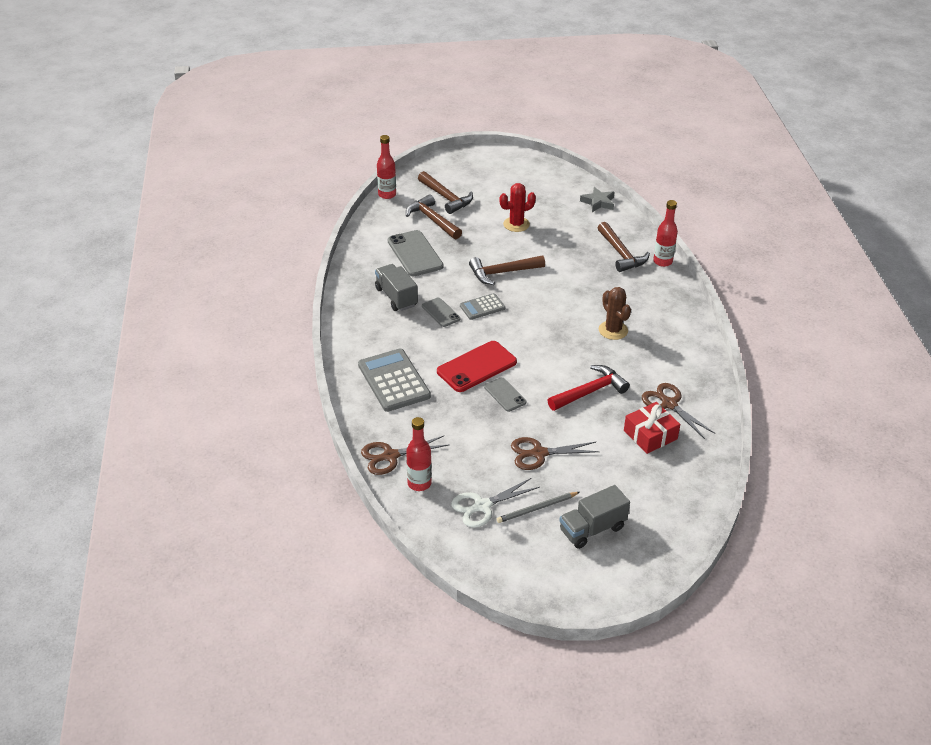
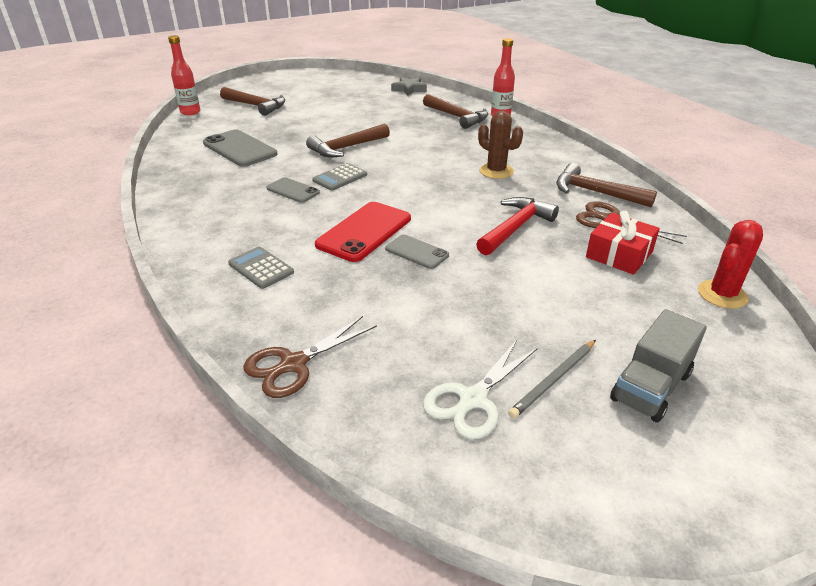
camera: 20 degrees left, 5 degrees down
grey calculator [358,349,431,412] -> grey calculator [228,247,294,289], size x0.56
grey truck [375,264,418,311] -> none
brown hammer [406,194,462,239] -> brown hammer moved to [556,163,657,208]
red bottle [406,417,432,491] -> none
red cactus [500,183,536,232] -> red cactus moved to [698,220,763,309]
brown scissors [511,437,599,470] -> none

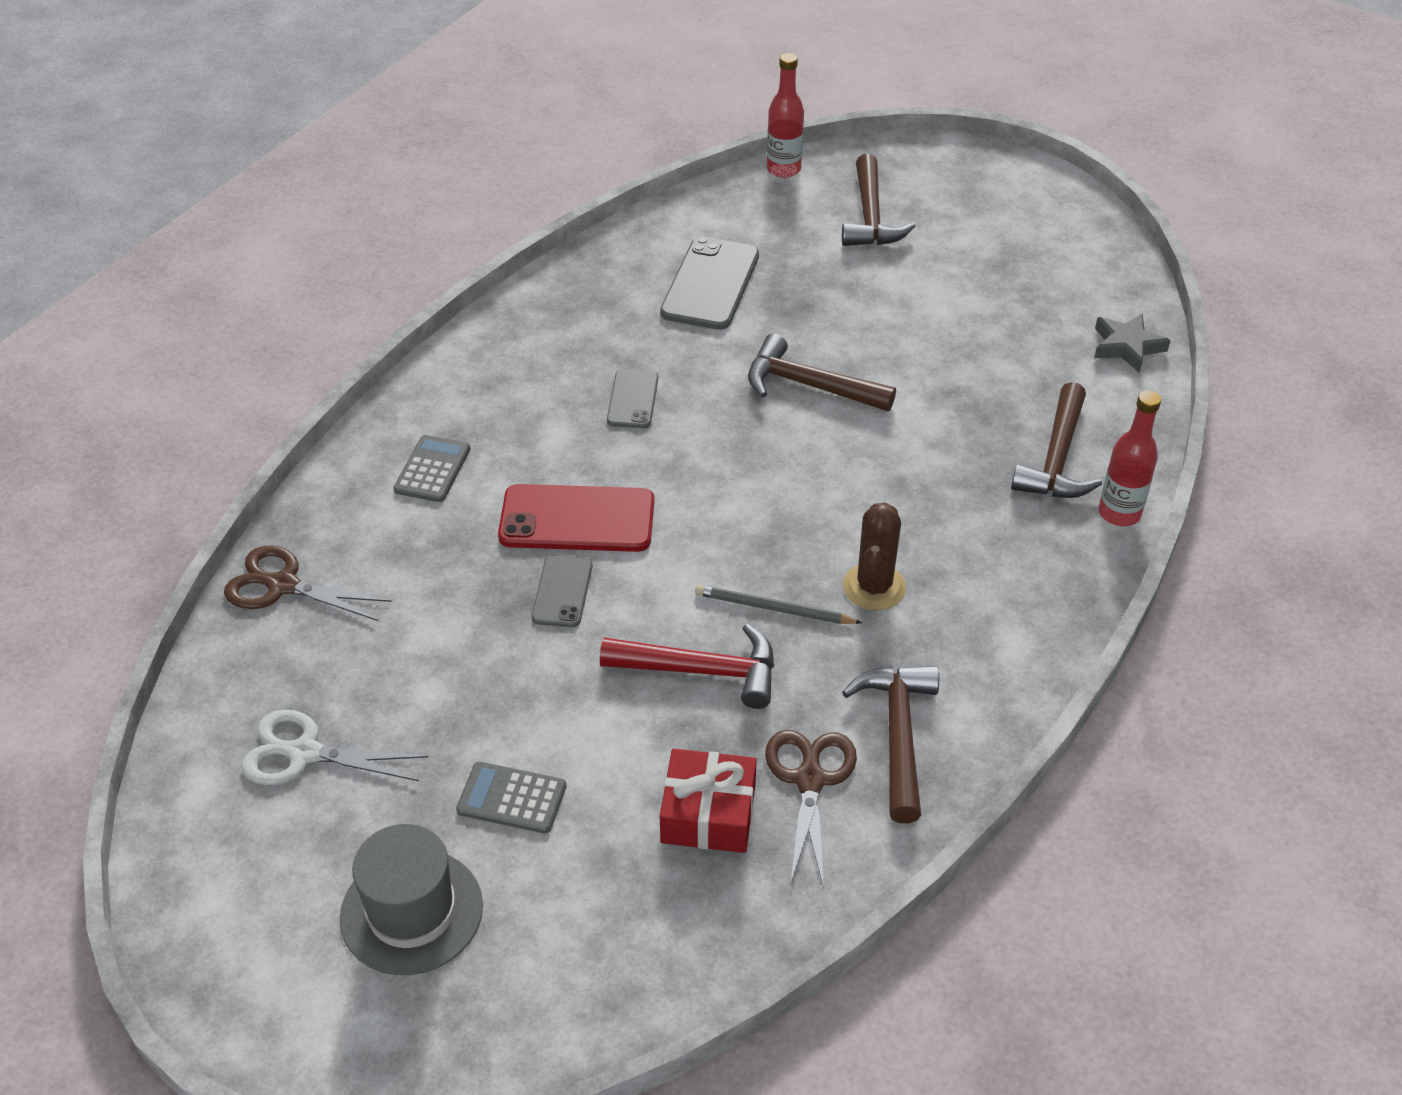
camera: 60 degrees right, 10 degrees up
grey calculator [312,163,367,191] -> grey calculator moved to [456,762,566,834]
grey pencil [508,340,596,419] -> grey pencil moved to [695,585,862,624]
grey truck [610,309,707,422] -> grey hat [340,824,483,975]
red cactus [698,220,763,309] -> none

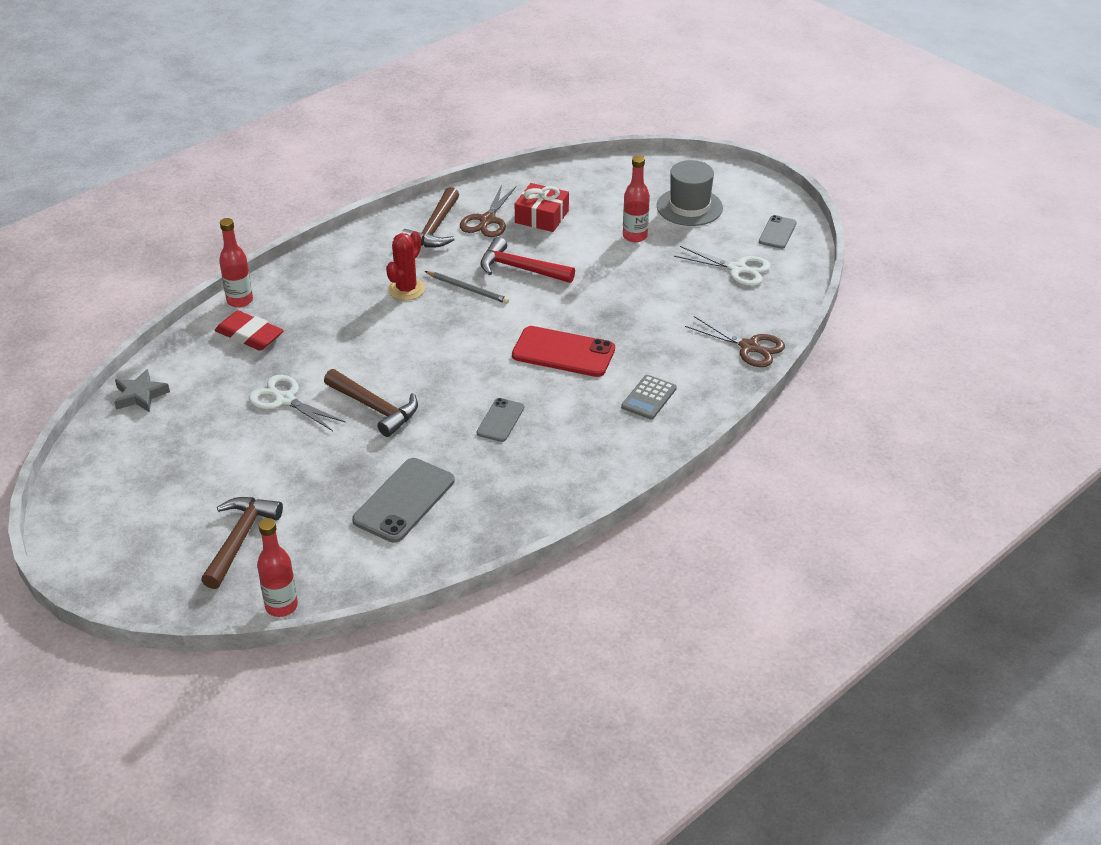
camera: 165 degrees left, 5 degrees down
grey calculator [456,762,566,834] -> red bottle [623,155,650,242]
grey phone [531,555,593,627] -> grey phone moved to [759,215,797,249]
brown cactus [843,502,906,610] -> red cactus [386,231,425,300]
brown hammer [1011,382,1102,498] -> red eraser [215,311,284,351]
none -> white scissors [249,375,346,431]

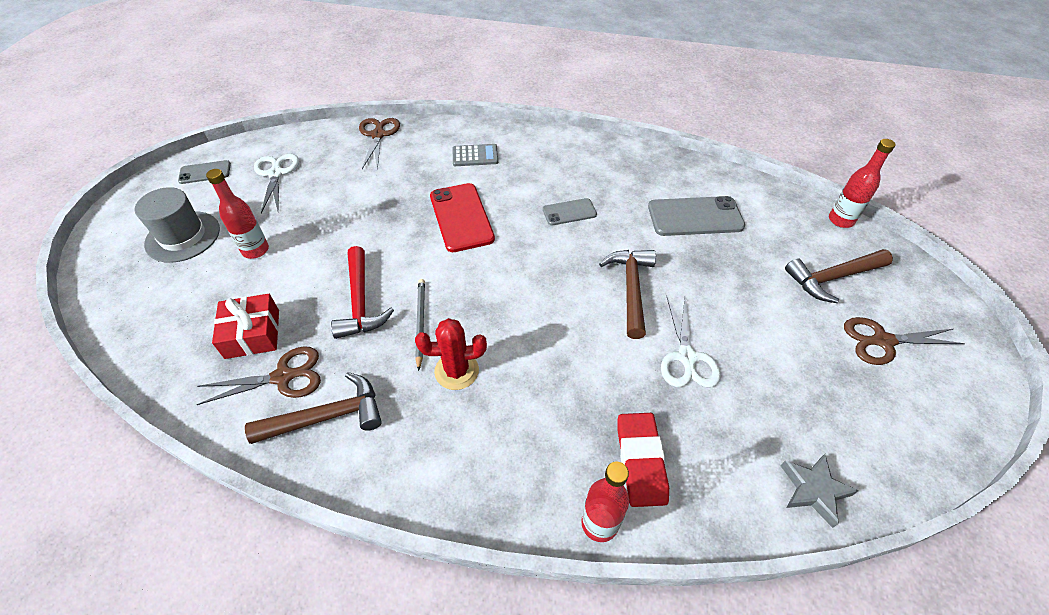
camera: 125 degrees left, 10 degrees up
none -> brown scissors [844,317,965,365]

